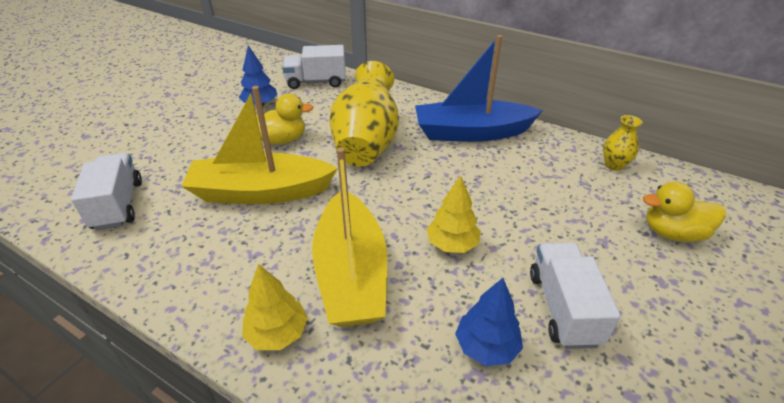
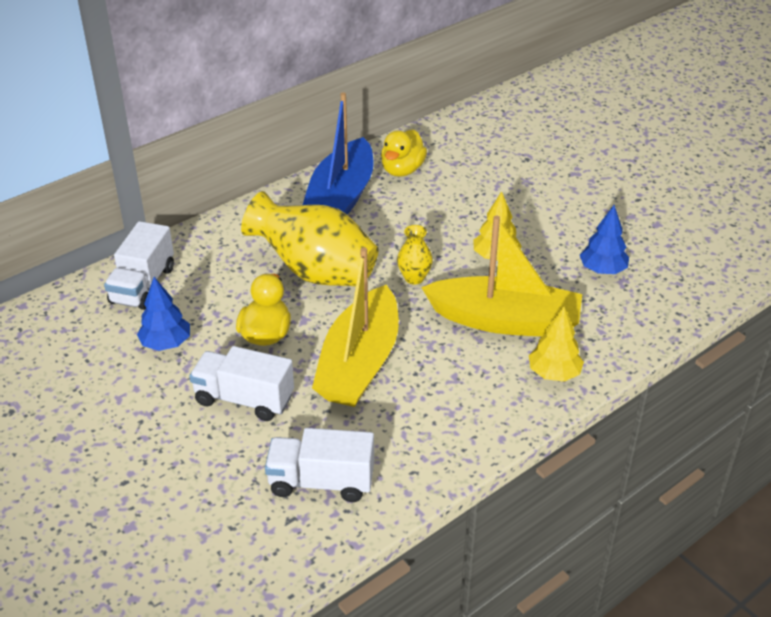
camera: 70 degrees left, 0 degrees up
white truck [530,242,621,349] -> white truck moved to [189,346,294,421]
yellow vase [603,115,643,171] -> yellow vase moved to [397,225,433,285]
yellow duck [643,181,726,242] -> yellow duck moved to [381,129,427,177]

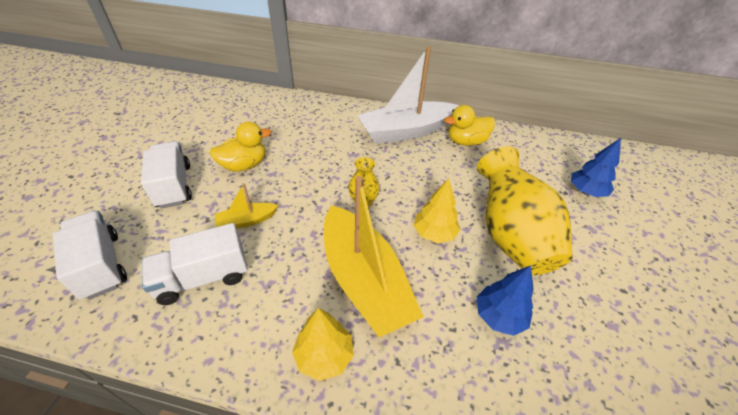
camera: 50 degrees right, 5 degrees up
white truck [104,221,174,310] -> white truck moved to [142,223,248,305]
blue tree [137,277,190,351] -> blue tree moved to [571,138,621,197]
yellow vase [241,191,379,286] -> yellow vase moved to [477,146,573,275]
blue boat [303,92,374,215] -> white boat [357,46,459,144]
yellow boat [312,247,399,407] -> yellow boat [214,183,279,228], size x0.45

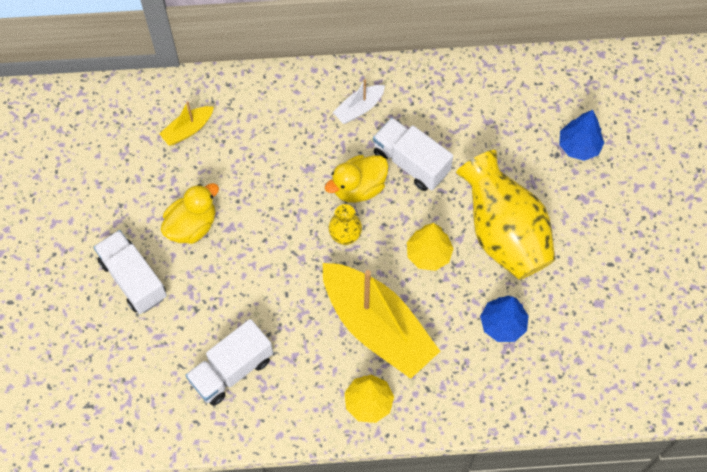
camera: 15 degrees left, 20 degrees up
white truck [53,211,127,300] -> white truck moved to [373,118,453,191]
yellow boat [214,183,279,228] -> yellow boat moved to [159,101,214,146]
white boat [357,46,459,144] -> white boat [333,79,385,124], size x0.45
yellow duck [444,105,495,146] -> yellow duck moved to [325,155,388,203]

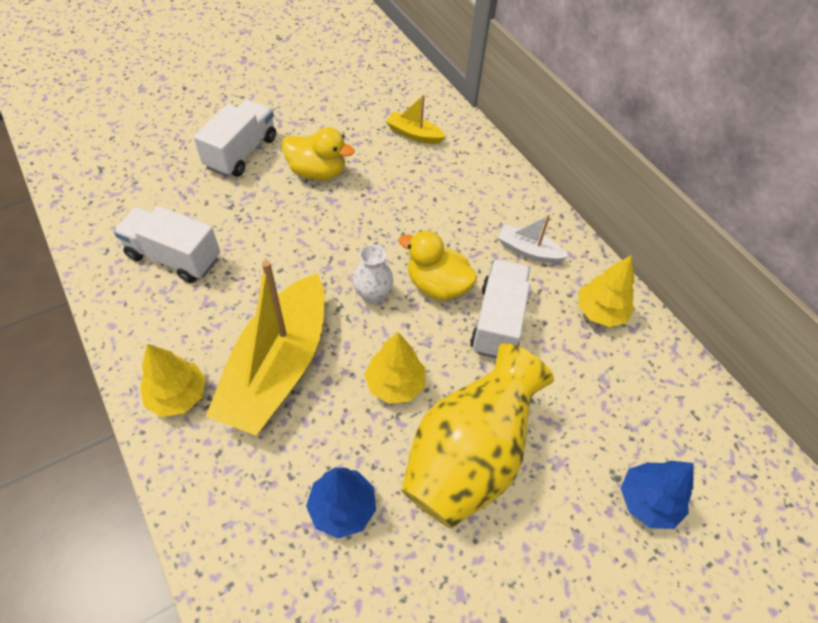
camera: 60 degrees right, 10 degrees down
yellow vase [328,204,362,245] -> white vase [353,244,393,304]
none -> yellow tree [578,255,635,327]

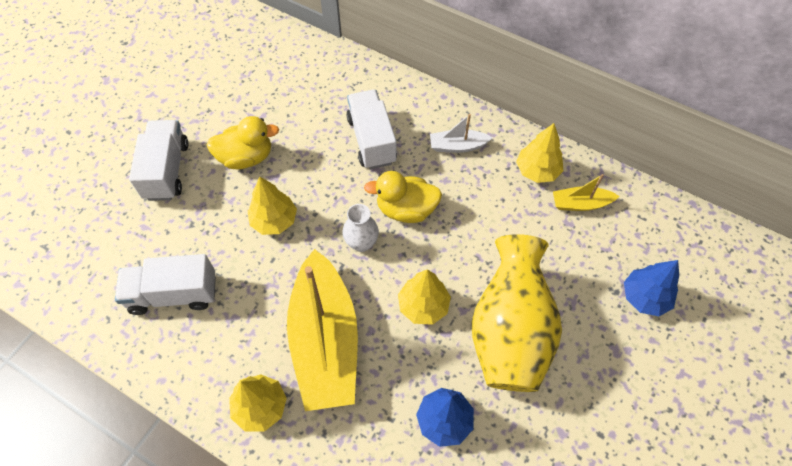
camera: 25 degrees left, 5 degrees up
yellow boat [386,95,446,144] -> yellow boat moved to [553,174,619,211]
white truck [470,259,530,359] -> white truck moved to [346,90,397,169]
none -> yellow tree [248,176,297,235]

